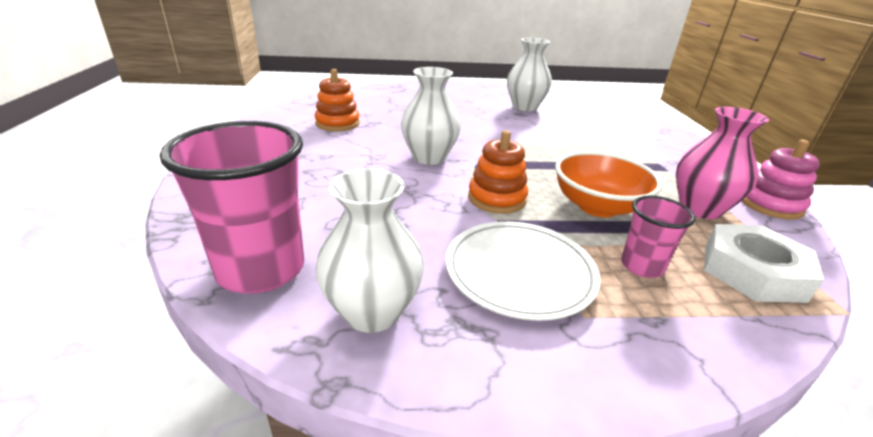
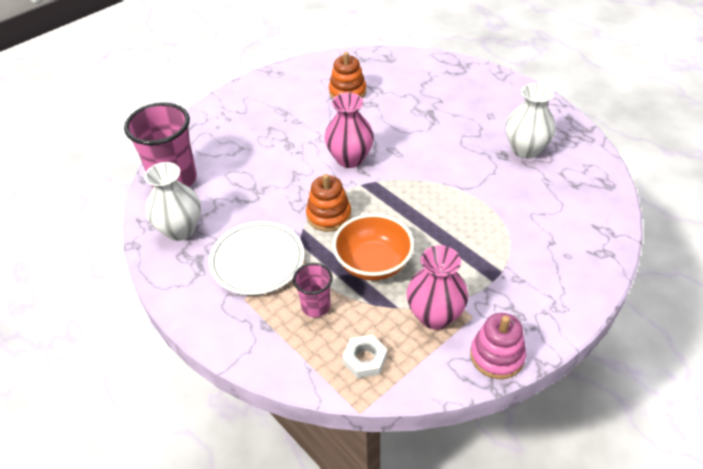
camera: 55 degrees right, 15 degrees up
white vase [401,67,461,165] -> pink vase [324,93,374,168]
white nut [704,224,824,303] -> white nut [342,335,387,378], size x0.60

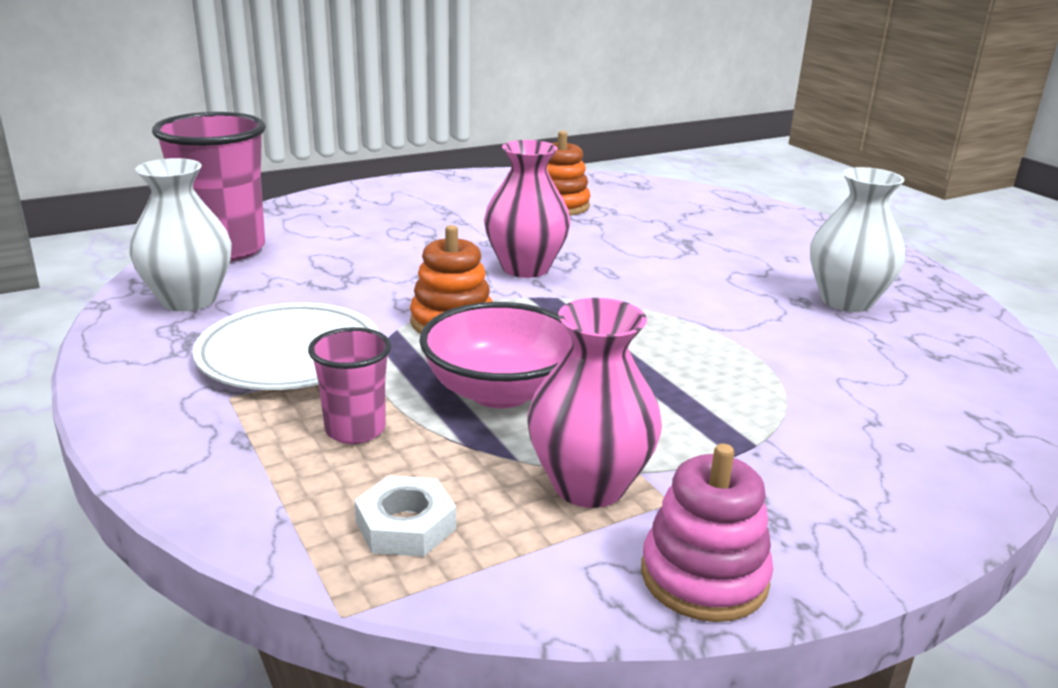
camera: 10 degrees right, 20 degrees down
orange bowl [332,214,414,281] -> pink bowl [419,302,572,408]

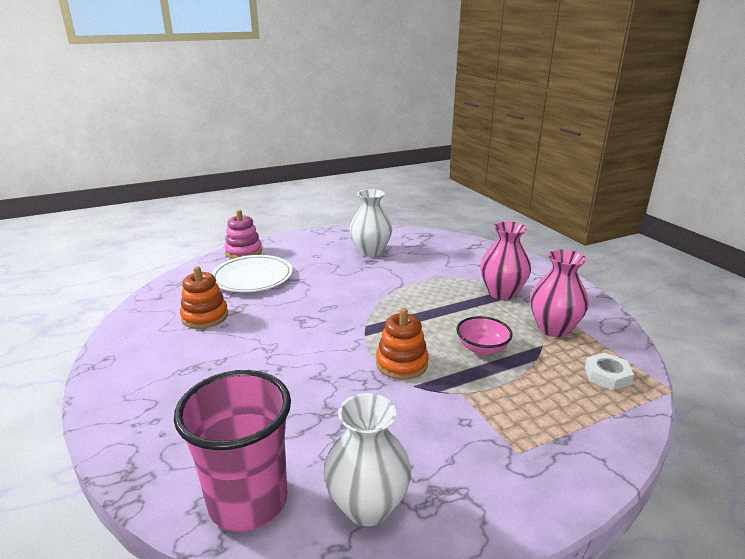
camera: 85 degrees left, 0 degrees up
white plate [193,303,379,390] -> white plate moved to [211,255,293,292]
pink cup [308,327,391,444] -> none
pink bowl [419,302,572,408] -> pink bowl [456,316,512,355], size x0.65
pink vase [484,140,570,278] -> pink vase moved to [480,221,531,300]
pink stacking toy [641,444,773,622] -> pink stacking toy moved to [224,210,262,259]

